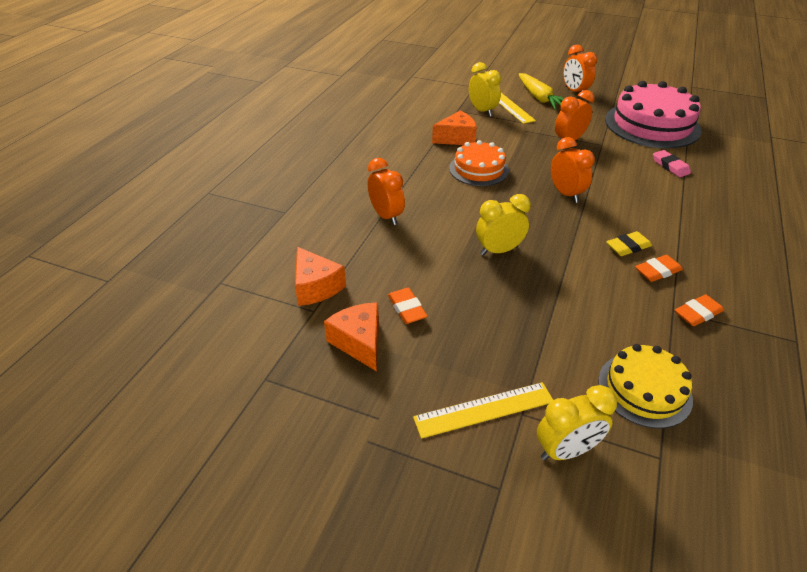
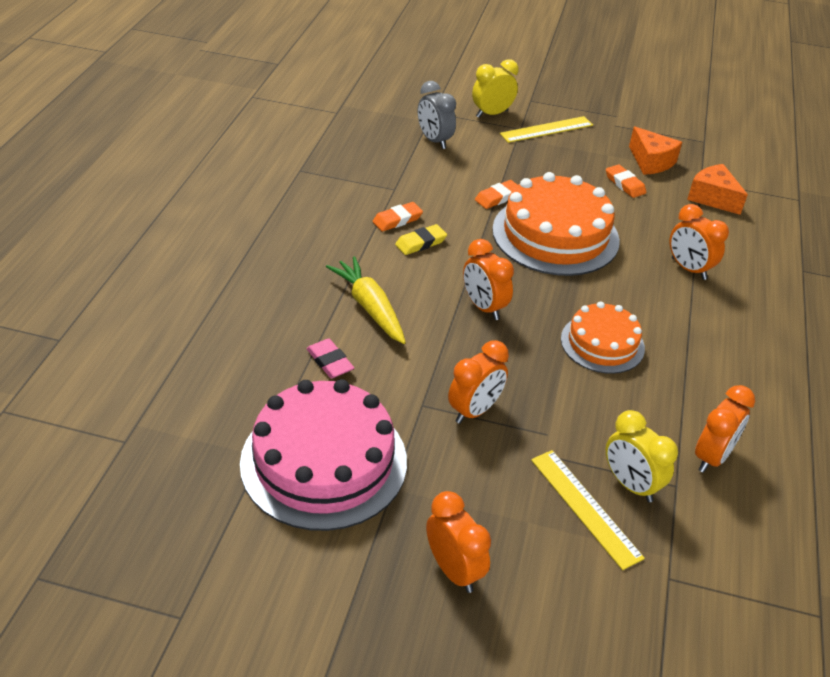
camera: 170 degrees right, 0 degrees up
orange cheese [432,110,477,145] -> none
yellow clock [476,194,531,256] -> orange cake [492,172,620,276]
yellow carrot [518,73,564,110] -> yellow carrot moved to [326,256,406,344]
yellow cake [598,344,693,428] -> grey clock [418,81,456,149]
orange eraser [675,294,724,326] -> orange eraser moved to [475,180,517,209]
none -> orange clock [695,385,755,473]

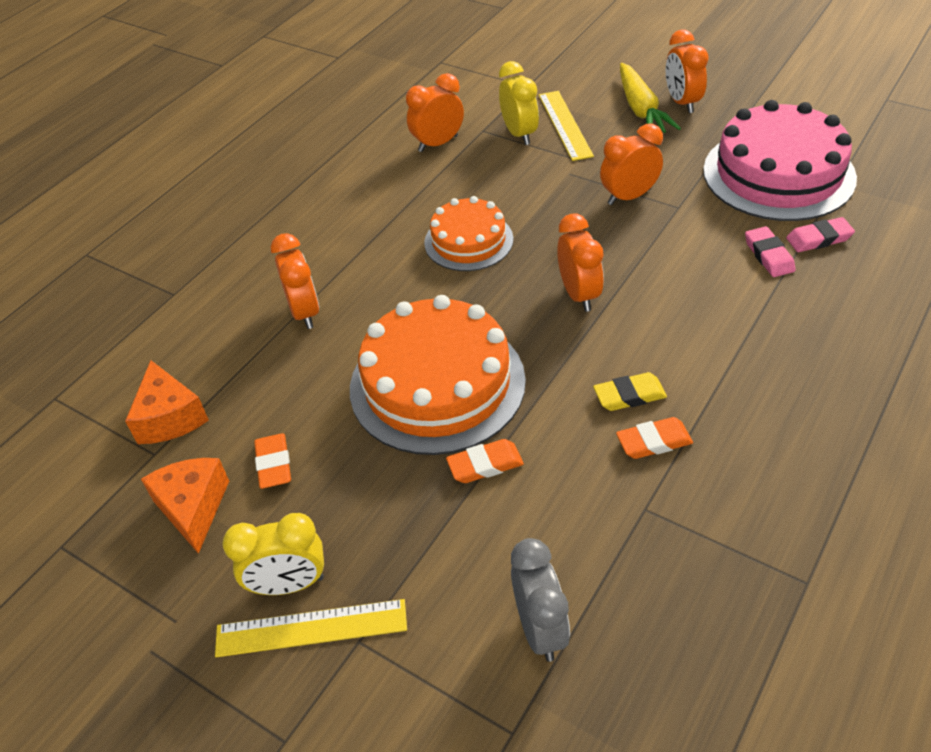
camera: 155 degrees left, 5 degrees up
yellow carrot [326,256,406,344] -> yellow carrot moved to [620,63,681,133]
yellow clock [472,59,519,118] -> yellow clock moved to [222,513,324,595]
none -> pink eraser [786,217,855,252]

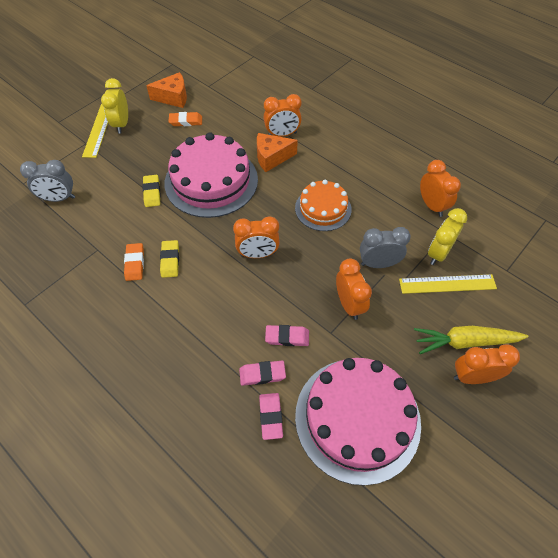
camera: 95 degrees right, 10 degrees up
orange cheese [125,360,209,444] -> orange cheese moved to [257,133,298,172]
orange cake [350,295,526,455] -> pink cake [165,132,258,218]
orange eraser [446,439,524,483] -> yellow eraser [143,175,161,207]
yellow clock [499,61,539,145] -> yellow clock turned 135 degrees clockwise [428,208,467,265]
none -> pink eraser [265,325,309,346]
none -> grey clock [360,227,411,268]

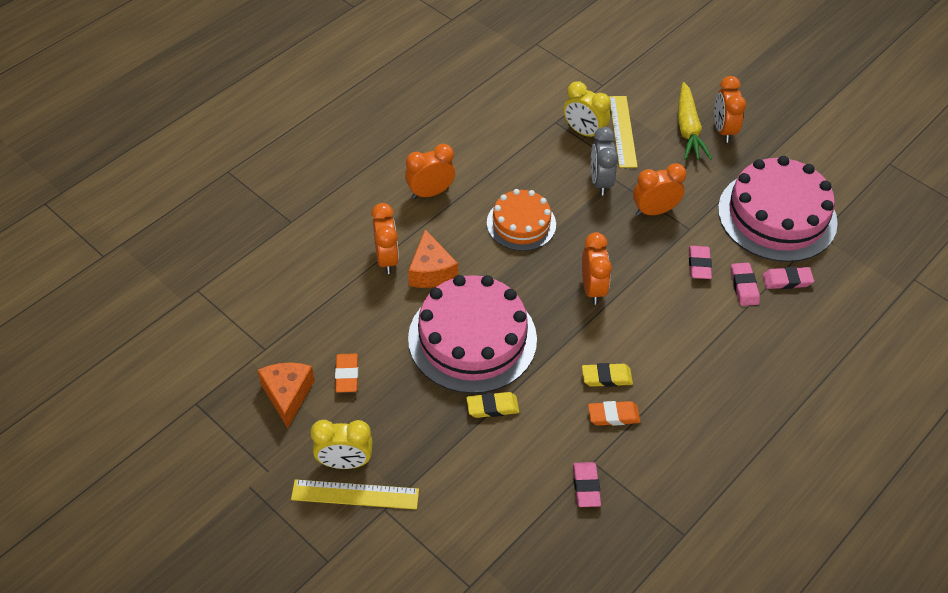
camera: 90 degrees left, 5 degrees down
grey clock [20,160,75,202] -> none
orange clock [420,160,461,217] -> orange clock moved to [405,144,455,199]
none -> pink eraser [573,462,601,507]

